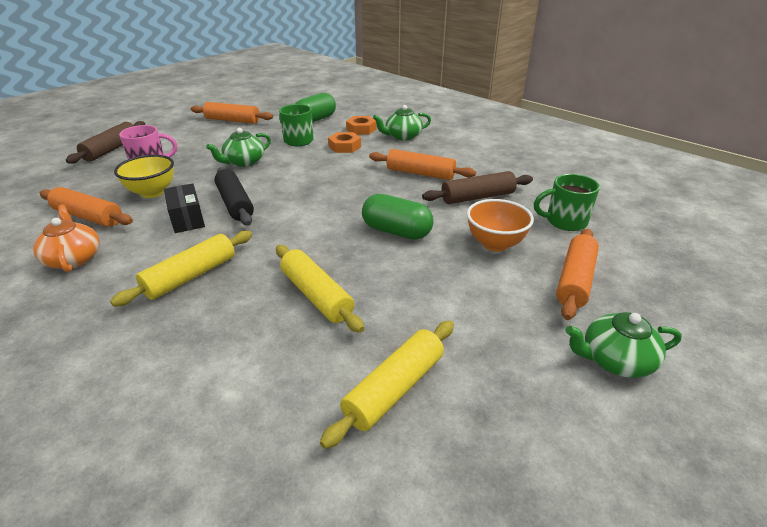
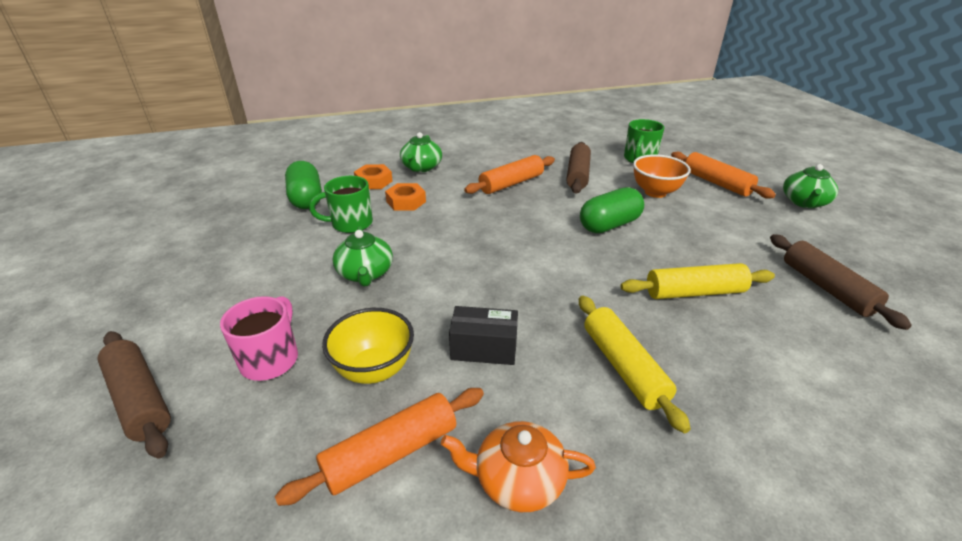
camera: 60 degrees left, 0 degrees up
orange rolling pin [191,102,273,124] -> none
black rolling pin [214,167,254,226] -> none
yellow rolling pin [320,321,454,449] -> brown rolling pin [770,234,912,330]

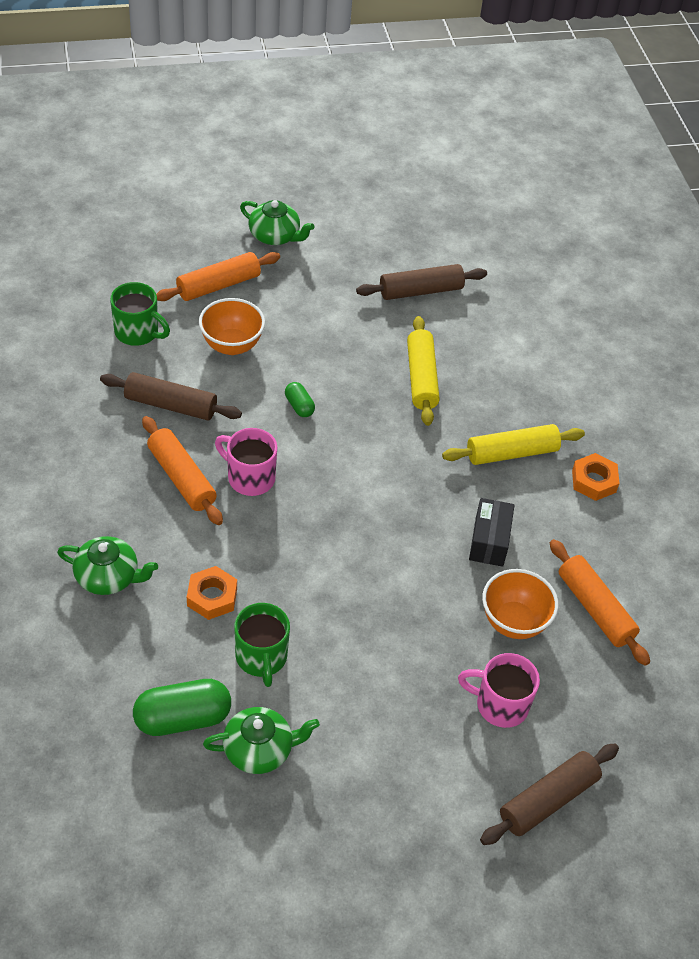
camera: 90 degrees left, 15 degrees up
yellow bowl [322,308,414,384] -> orange bowl [482,569,559,639]
green teapot [332,227,393,287] -> green teapot moved to [203,707,320,774]
orange nut [354,164,393,189] -> orange nut moved to [572,453,620,501]
orange teapot [441,421,596,512] -> none
green capsule [580,187,644,233] -> green capsule [285,382,315,417], size x0.52
none -> pink mug [215,428,277,496]

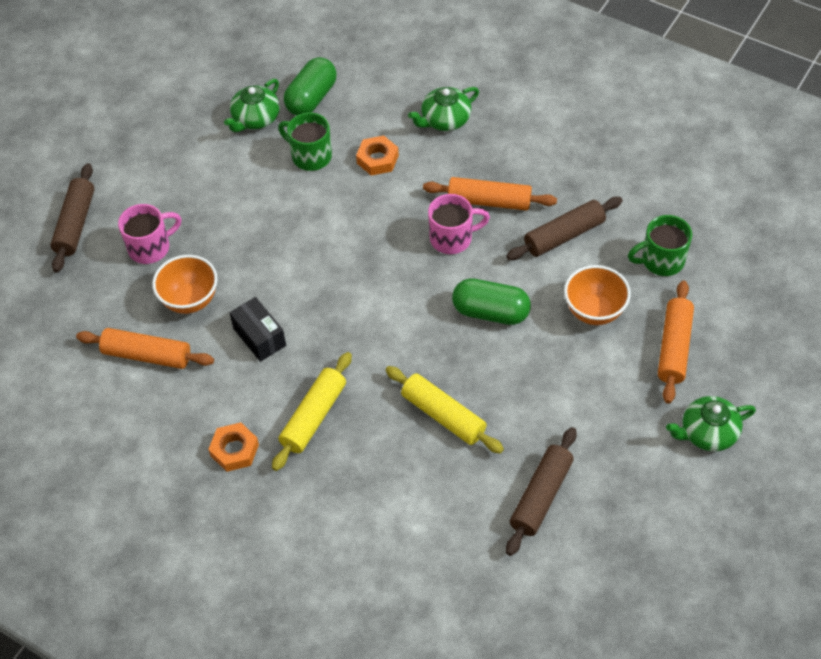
camera: 140 degrees right, 5 degrees up
green capsule [285,382,315,417] -> green capsule [452,278,531,325], size x1.93

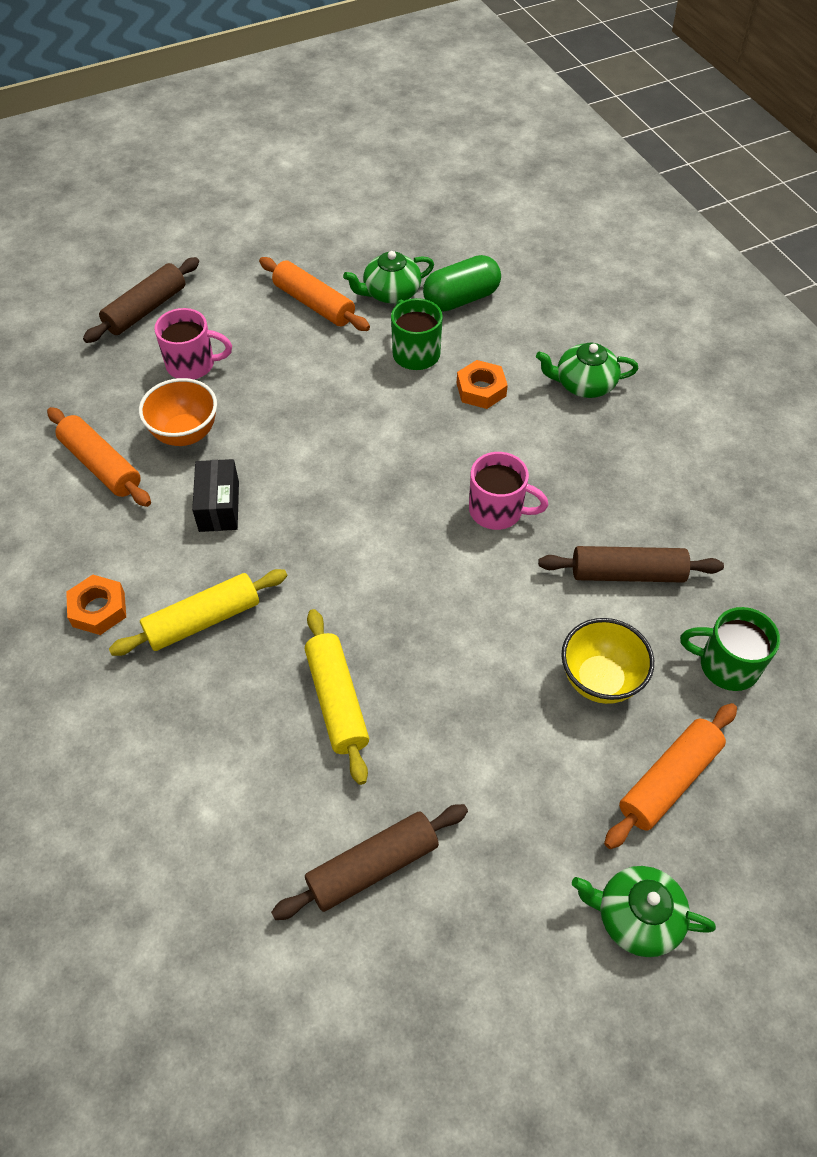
camera: 30 degrees right, 0 degrees up
orange rolling pin [423,177,557,211] -> orange rolling pin moved to [259,257,370,331]
green capsule [452,278,531,325] -> none
orange bowl [564,265,631,325] -> yellow bowl [561,618,654,704]

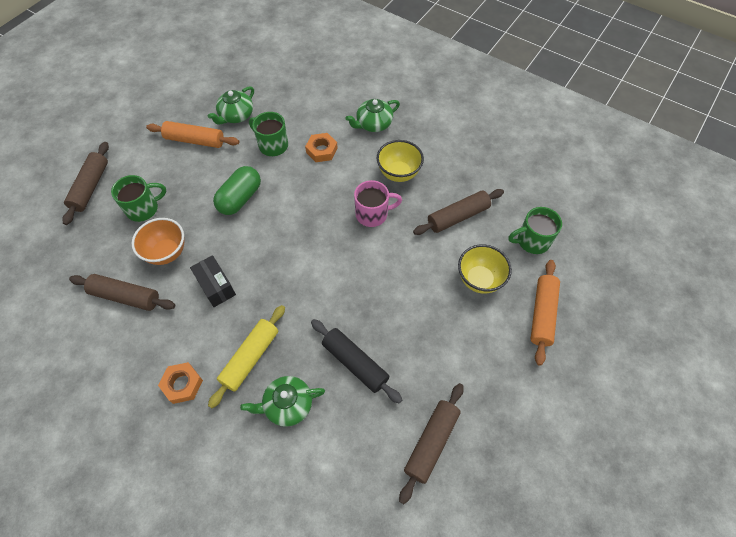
camera: 30 degrees left, 5 degrees up
orange rolling pin [47,407,151,507] -> brown rolling pin [69,274,175,311]
pink mug [154,308,232,379] -> green mug [111,175,166,222]
yellow rolling pin [305,609,369,785] -> black rolling pin [311,319,402,404]
green capsule [423,255,501,312] -> green capsule moved to [213,166,261,215]
green teapot [572,866,716,957] -> green teapot moved to [240,376,325,427]
none -> yellow bowl [377,140,424,182]

